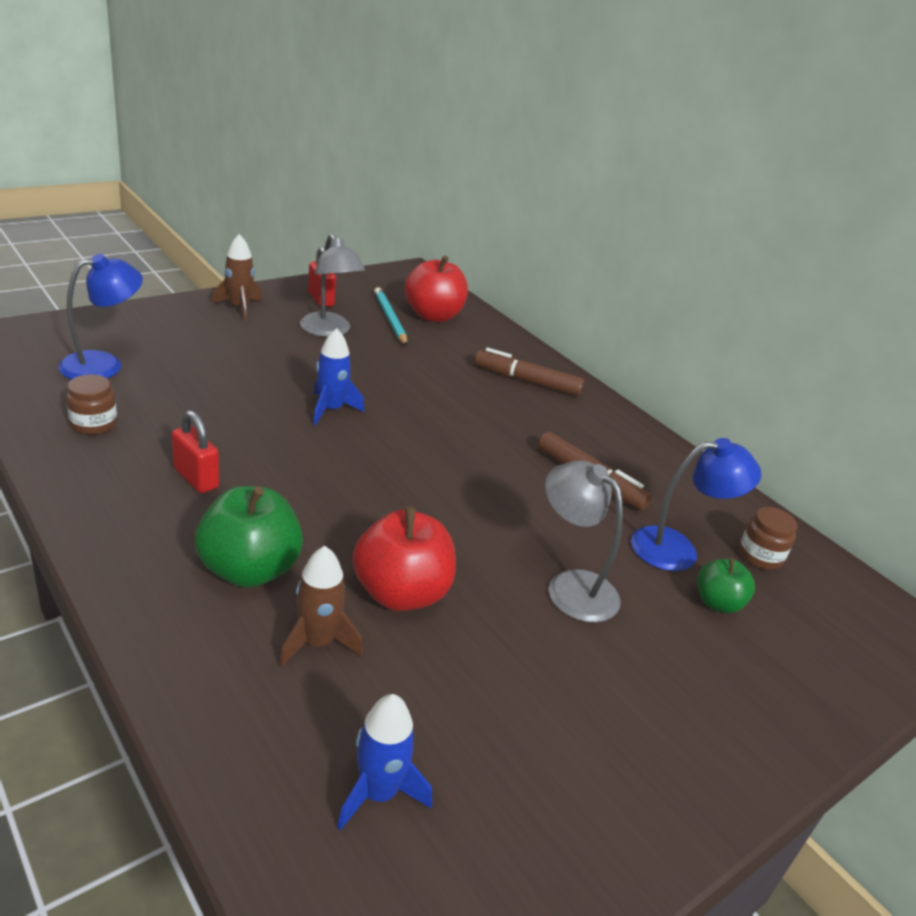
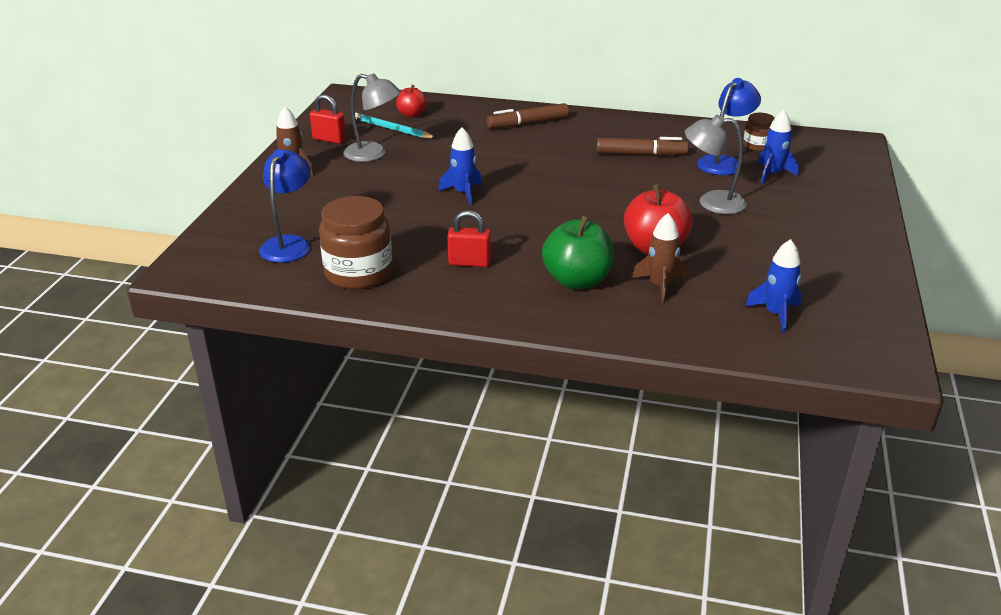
camera: 35 degrees left, 0 degrees up
brown jar [66,374,117,435] -> brown jar [319,196,393,289], size x1.88
red apple [405,256,468,322] -> red apple [396,85,427,118], size x0.58
green apple [697,557,755,613] -> blue rocket [757,110,799,184]

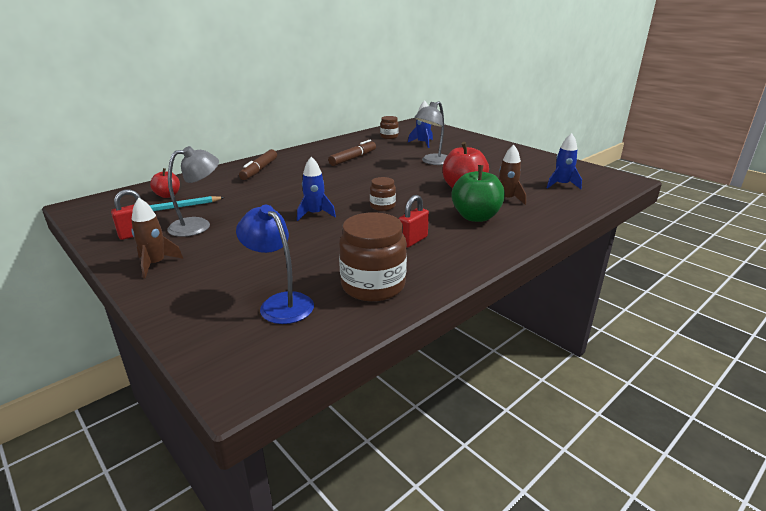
camera: 55 degrees left, 5 degrees down
blue lamp [697,78,761,175] -> none
none -> brown jar [370,177,396,211]

